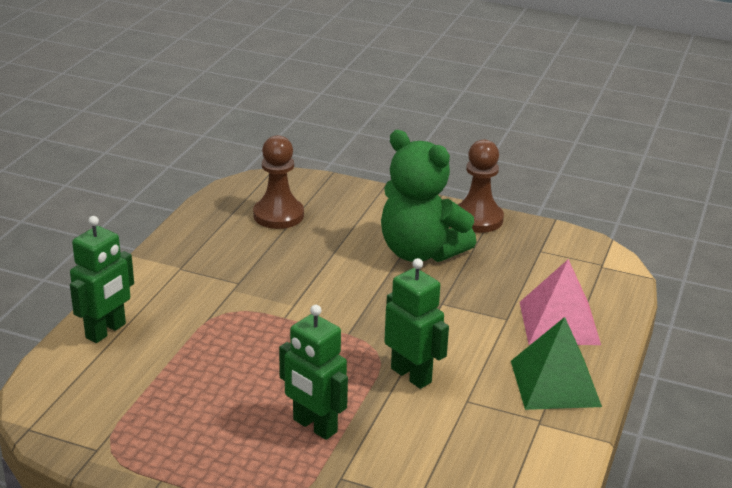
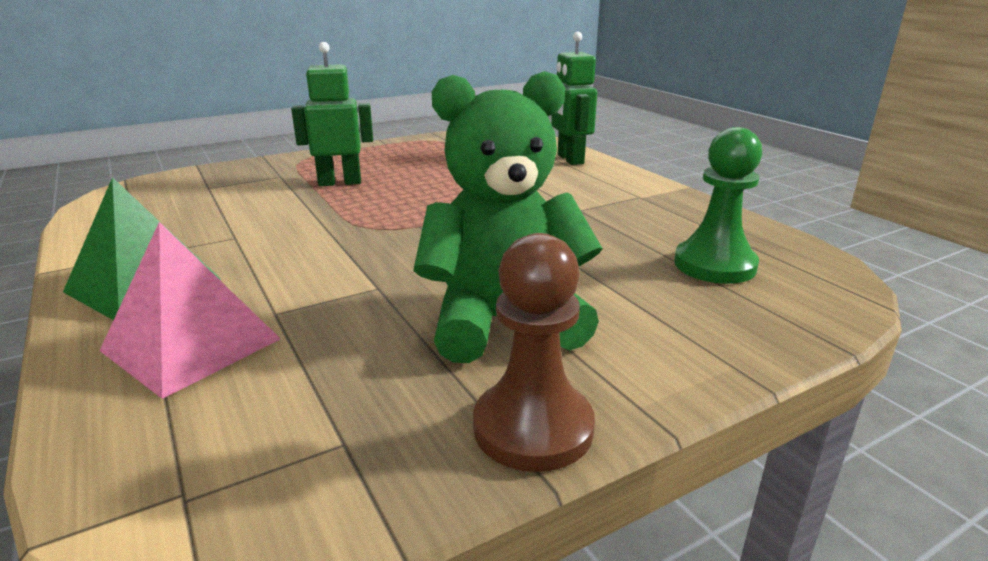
camera: 130 degrees right, 5 degrees down
brown pawn [253,135,304,229] -> green pawn [674,127,762,284]
green robot [385,258,449,389] -> none

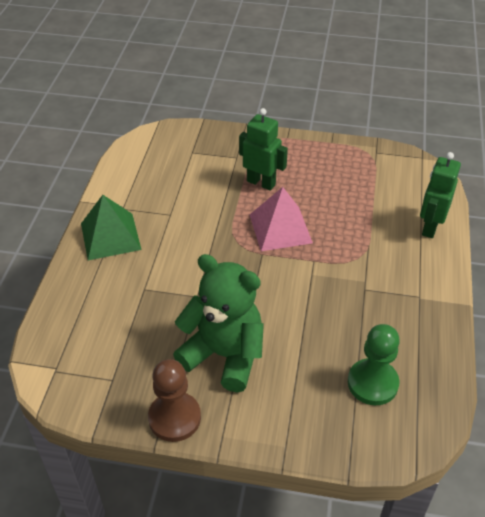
camera: 40 degrees right, 20 degrees up
pink pyramid [100,222,280,399] -> pink pyramid moved to [250,187,313,251]

